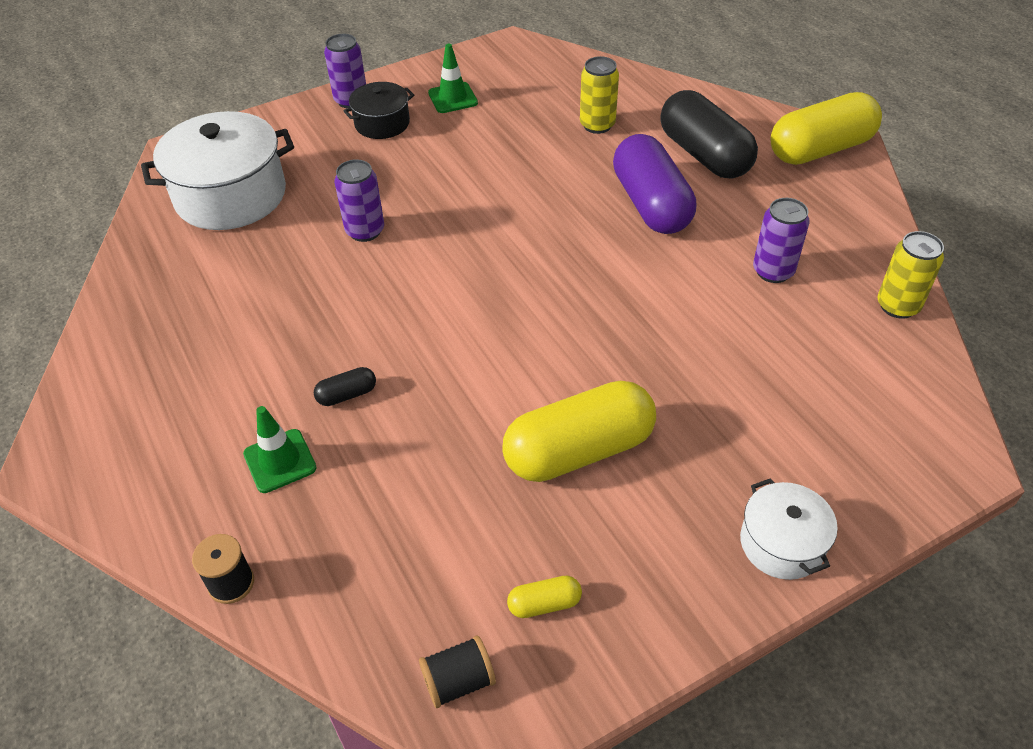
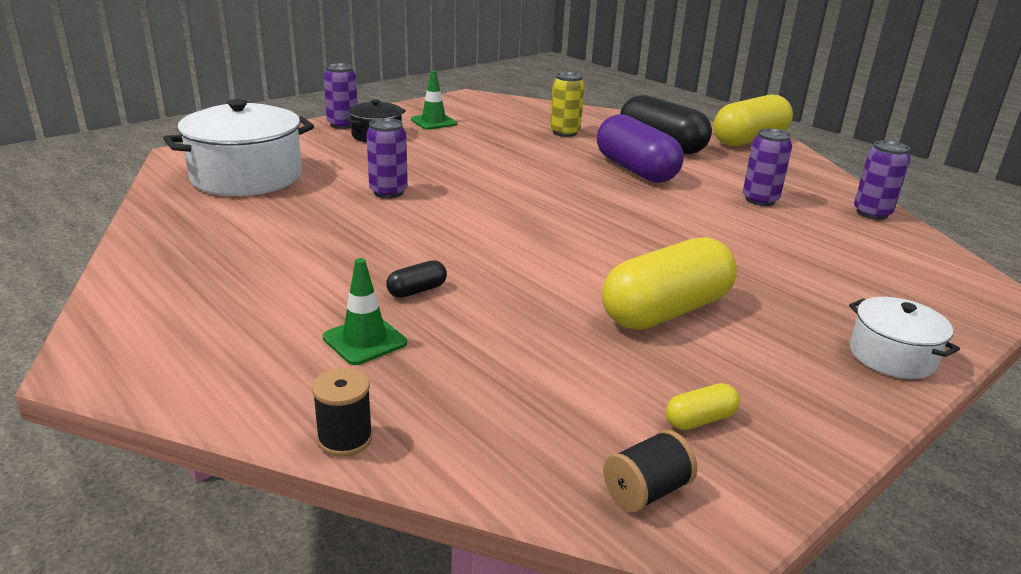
camera: 15 degrees left, 20 degrees down
yellow can [878,231,944,319] -> purple can [854,140,910,220]

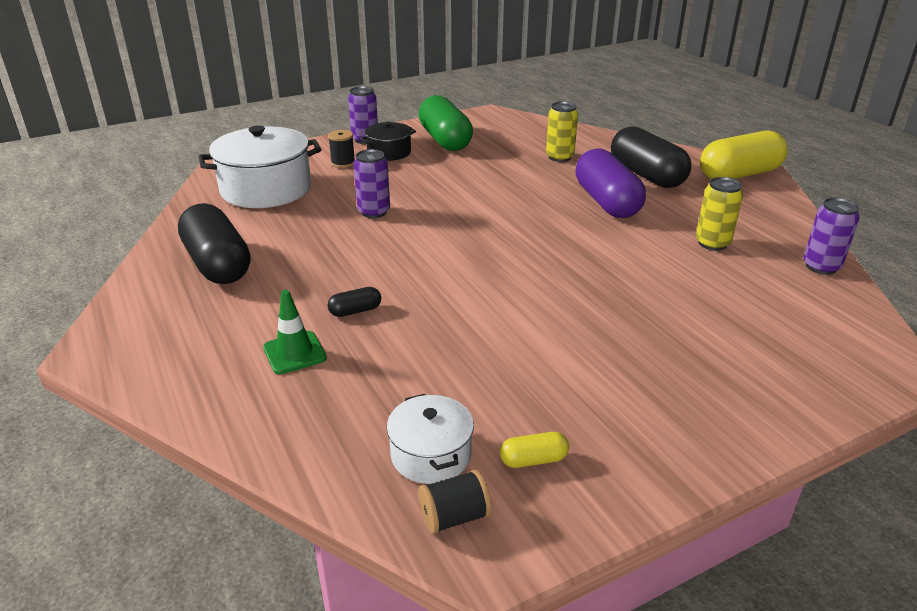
camera: 15 degrees right, 5 degrees up
black spool [312,368,373,457] -> black spool moved to [328,130,355,168]
green traffic cone [411,71,457,130] -> green capsule [418,95,473,151]
yellow capsule [602,237,737,330] -> none
purple can [743,128,792,206] -> yellow can [696,177,743,251]
white pot [849,297,960,379] -> white pot moved to [387,394,474,484]
none -> black capsule [178,203,251,284]

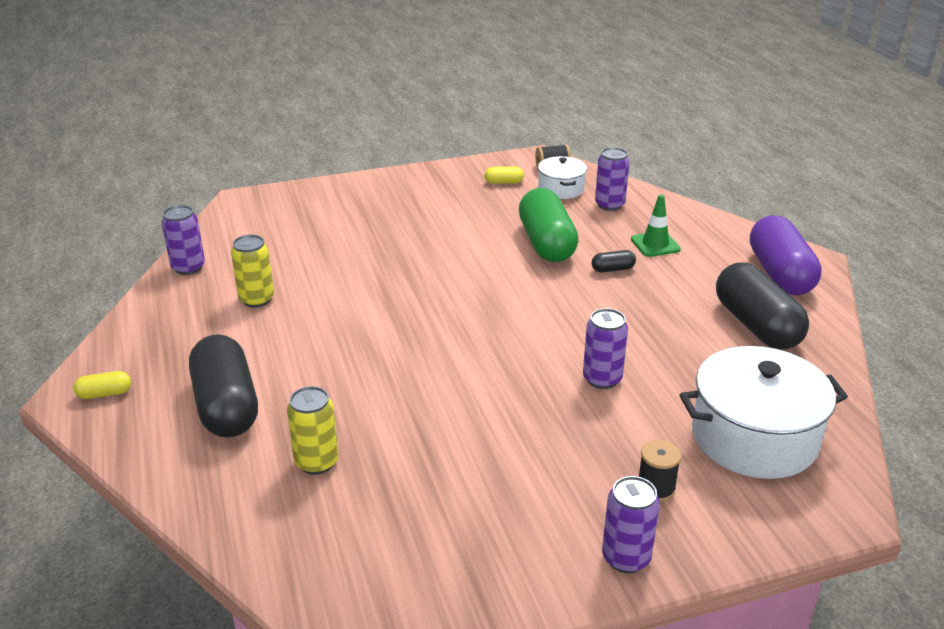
camera: 170 degrees left, 0 degrees up
black pot [360,121,416,161] -> none
green capsule [418,95,473,151] -> green capsule moved to [519,188,579,262]
purple capsule [575,148,646,218] -> purple capsule moved to [750,215,822,296]
yellow capsule [700,130,788,179] -> yellow capsule [73,371,131,399], size x0.42
none -> purple can [595,147,630,211]

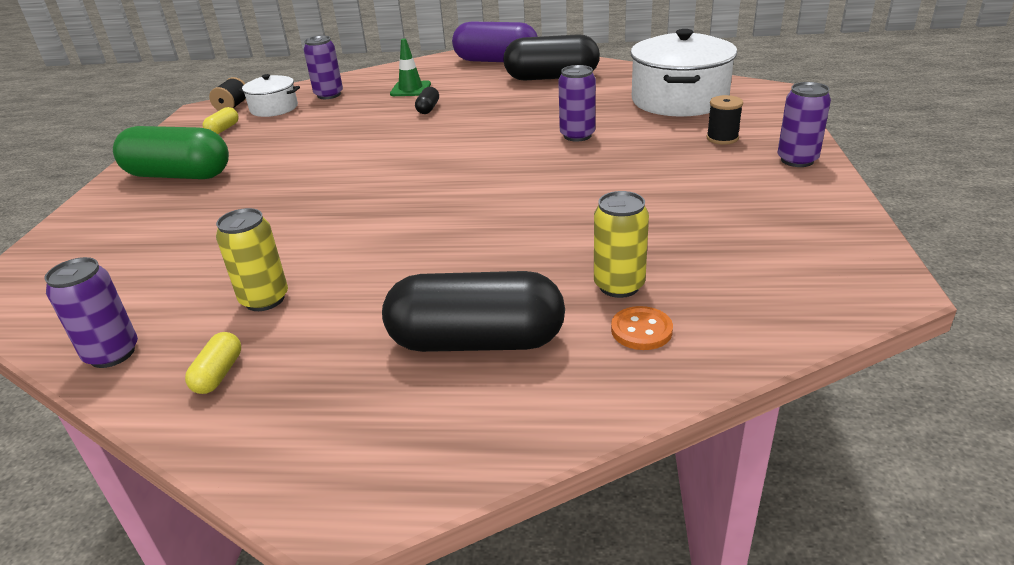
camera: 65 degrees left, 0 degrees up
yellow capsule [73,371,131,399] -> yellow capsule moved to [185,332,241,394]
green capsule [519,188,579,262] -> green capsule moved to [113,126,229,179]
none -> orange button [611,306,673,350]

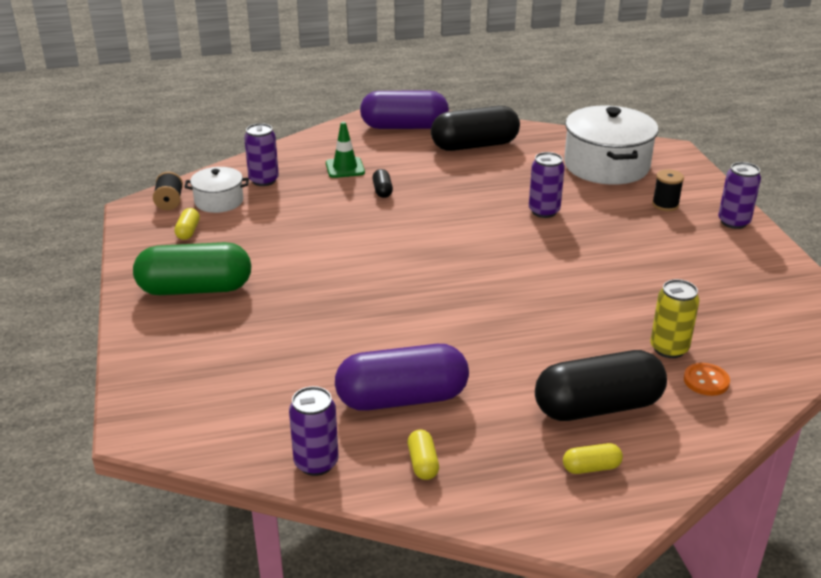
camera: 20 degrees left, 0 degrees up
yellow can [216,208,288,311] -> purple capsule [335,344,469,411]
none -> yellow capsule [563,443,623,474]

